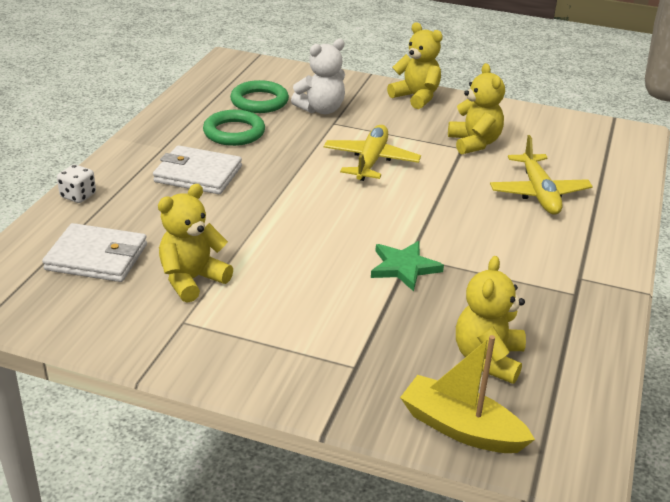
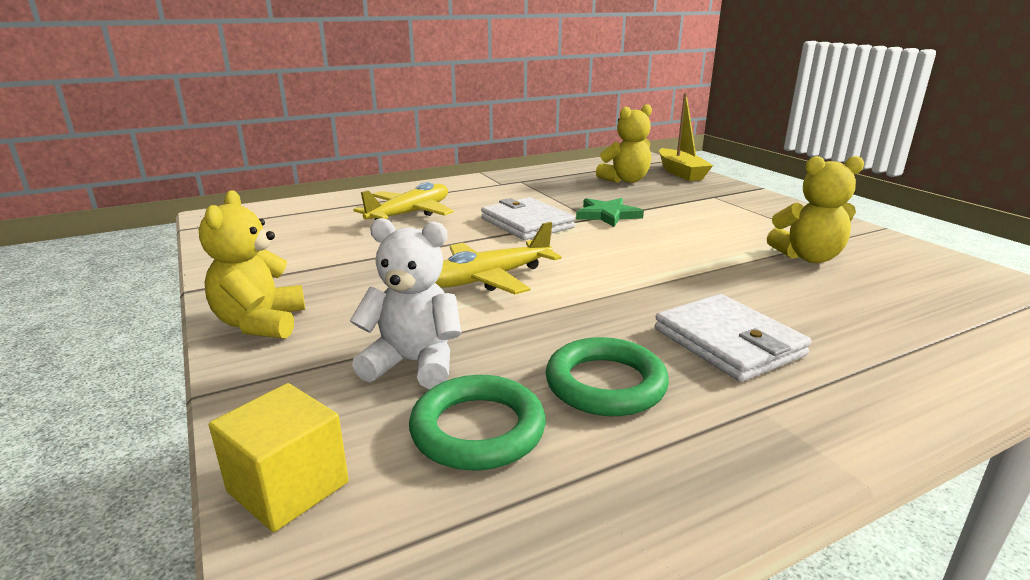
camera: 135 degrees left, 10 degrees down
white wallet [42,223,147,282] -> white wallet moved to [481,197,575,240]
white dice [57,164,96,203] -> none
yellow teddy bear [448,63,505,155] -> none
none -> yellow cube [209,383,349,532]

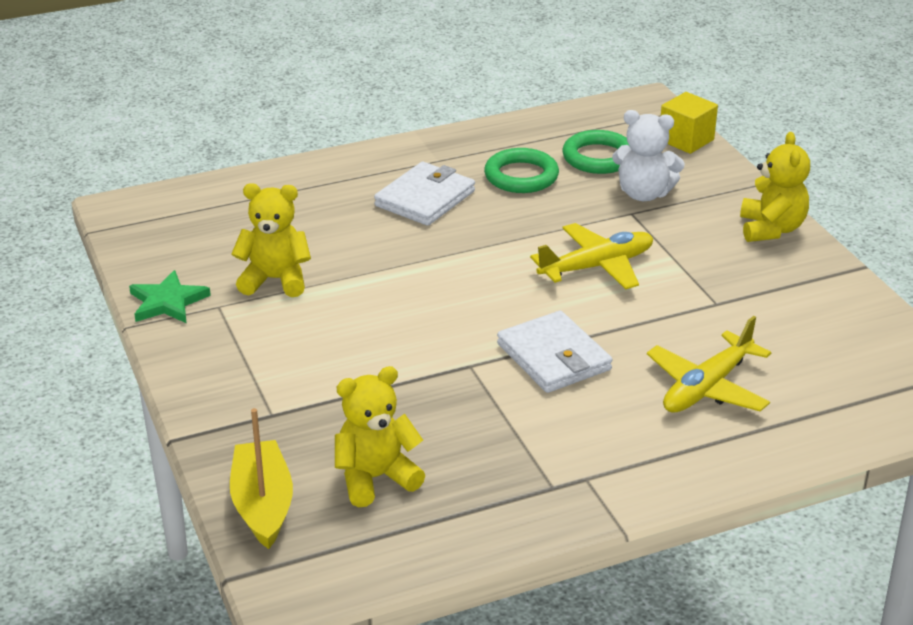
camera: 175 degrees left, 10 degrees up
green star [576,198,644,227] -> green star moved to [129,270,211,323]
white wallet [655,294,812,382] -> white wallet turned 60 degrees clockwise [374,162,475,226]

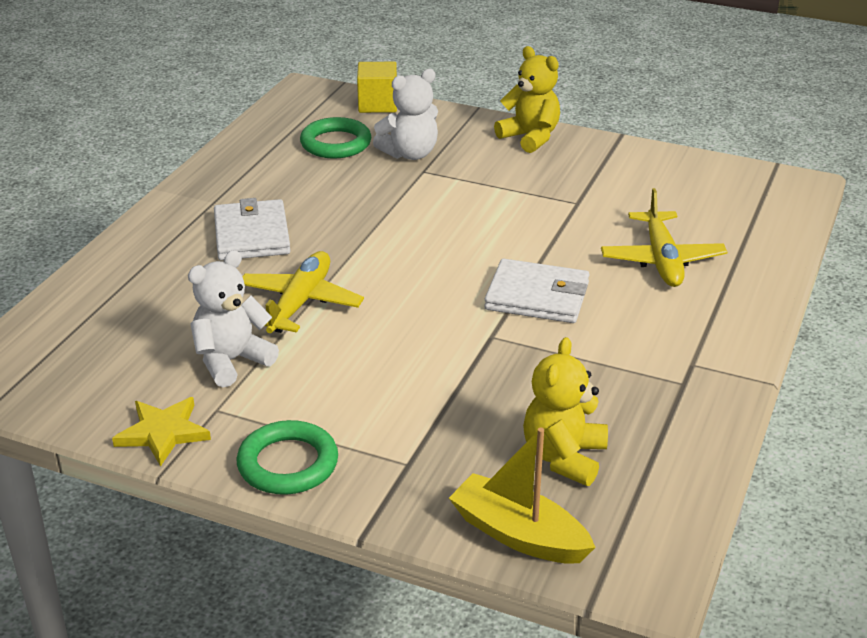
camera: 45 degrees left, 0 degrees up
green star [129,270,211,323] -> yellow star [112,397,211,467]
yellow teddy bear [232,183,311,297] -> white teddy bear [188,250,279,388]
green ring [484,148,559,193] -> green ring moved to [237,420,338,495]
yellow plane [530,223,653,290] -> yellow plane moved to [242,251,364,333]

